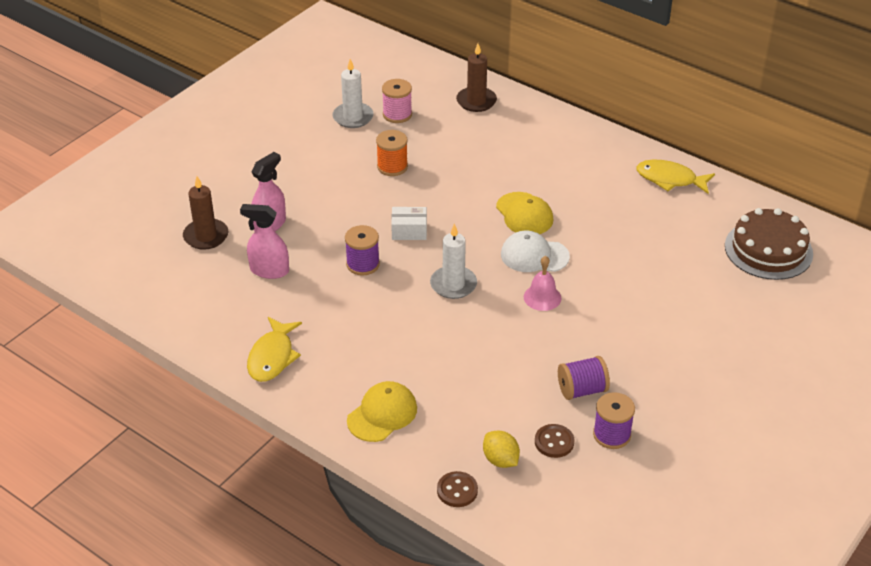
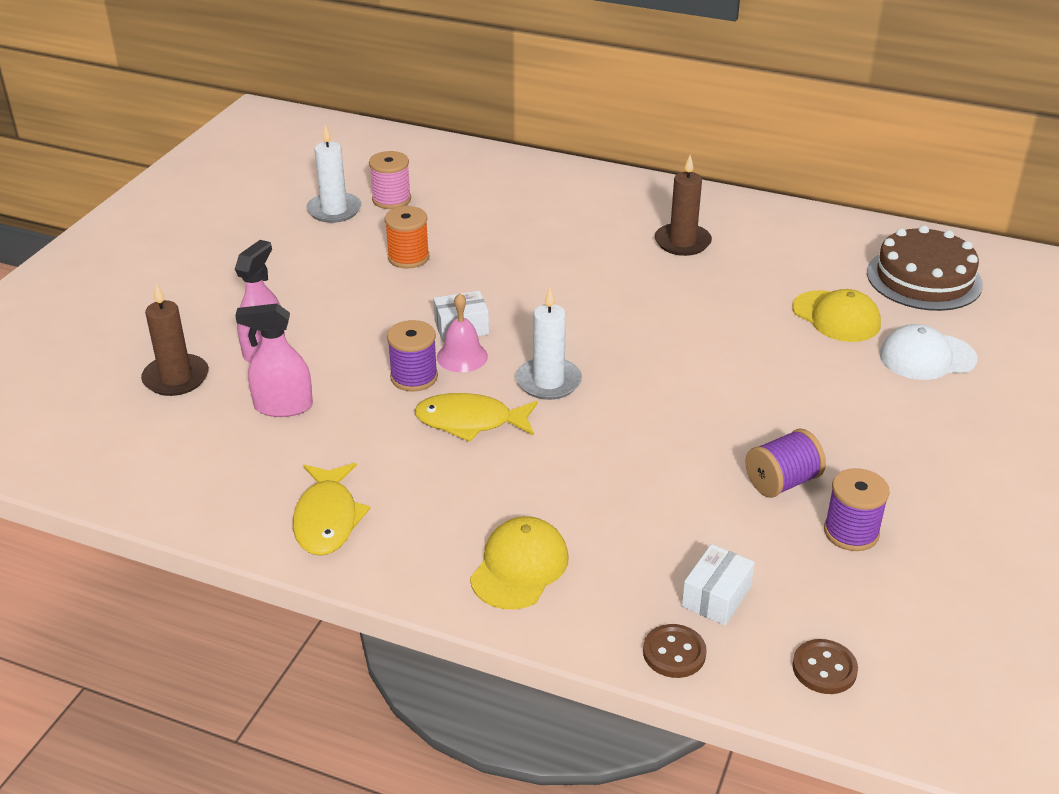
camera: 15 degrees left, 5 degrees down
brown candle [456,44,497,112] -> brown candle moved to [655,155,712,256]
yellow lemon [483,431,520,468] -> white box [682,544,755,625]
yellow cap [496,192,554,234] -> yellow cap moved to [792,289,881,342]
white cap [501,231,570,272] -> white cap moved to [880,324,977,380]
pink bell [524,256,561,311] -> pink bell moved to [437,293,488,372]
brown button [535,424,574,458] -> brown button moved to [792,639,858,694]
yellow fish [636,160,715,194] -> yellow fish moved to [415,393,538,442]

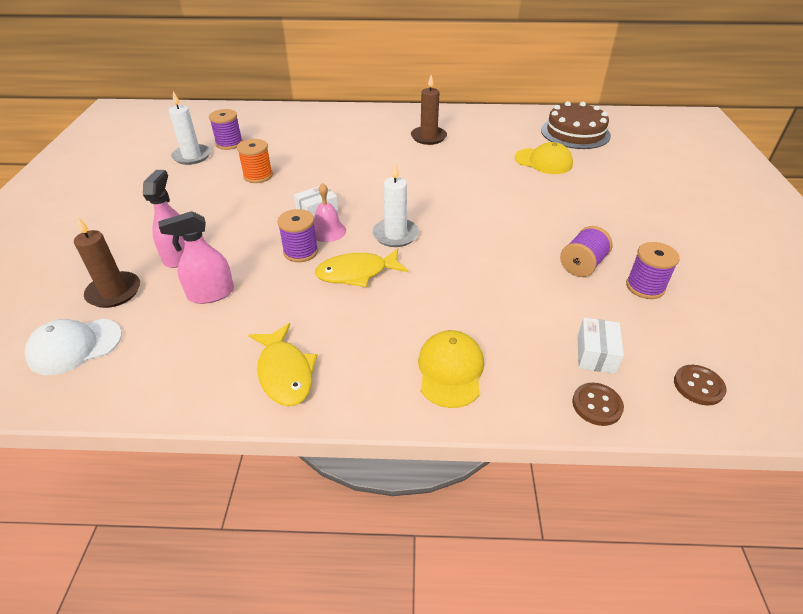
camera: 20 degrees left, 5 degrees up
pink spool [369,151,411,209] -> purple spool [209,109,243,150]
white cap [880,324,977,380] -> white cap moved to [25,319,122,375]

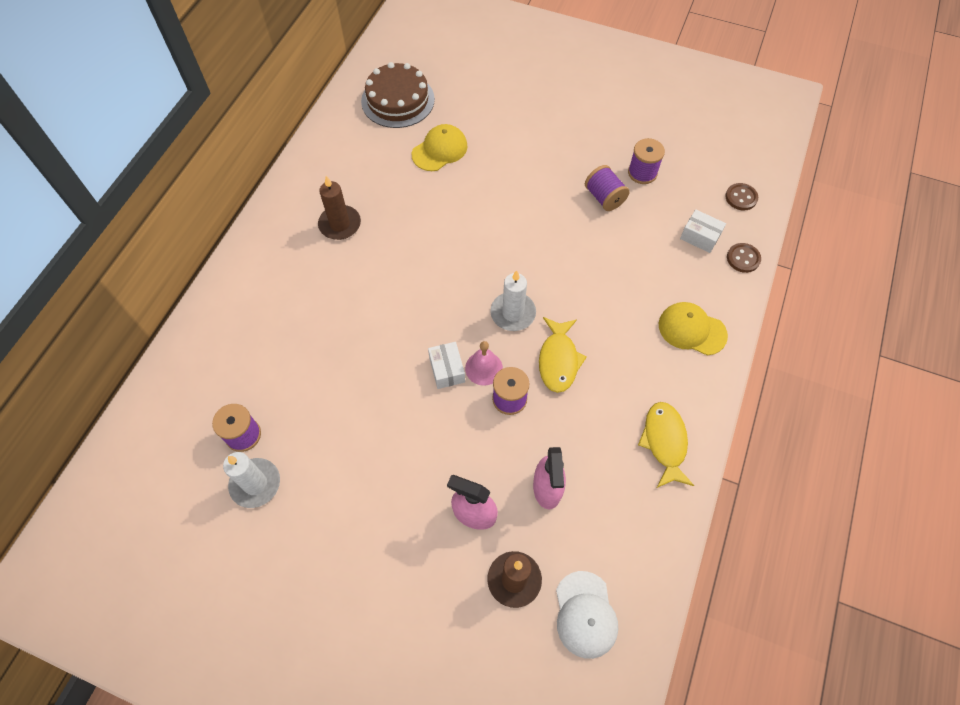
camera: 70 degrees left, 20 degrees up
orange spool [237,139,273,183] -> none
yellow fish [249,323,317,406] -> yellow fish turned 90 degrees counterclockwise [638,402,694,488]

